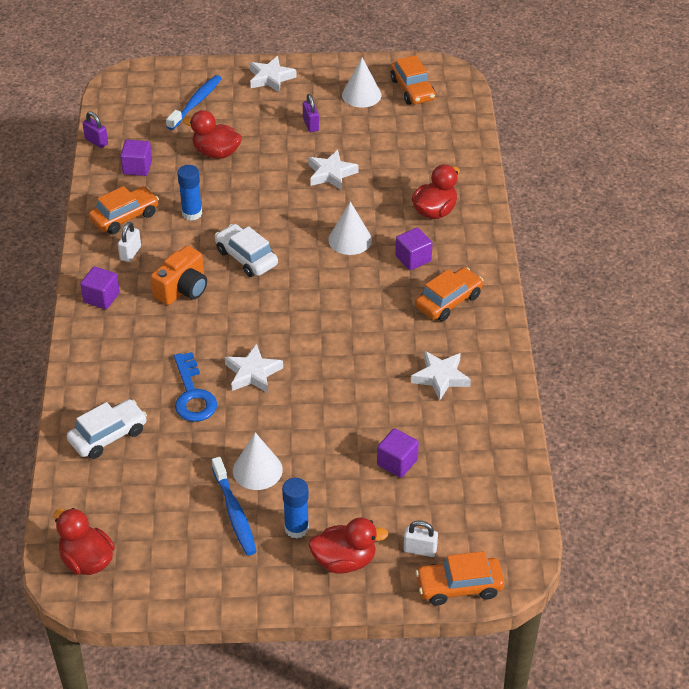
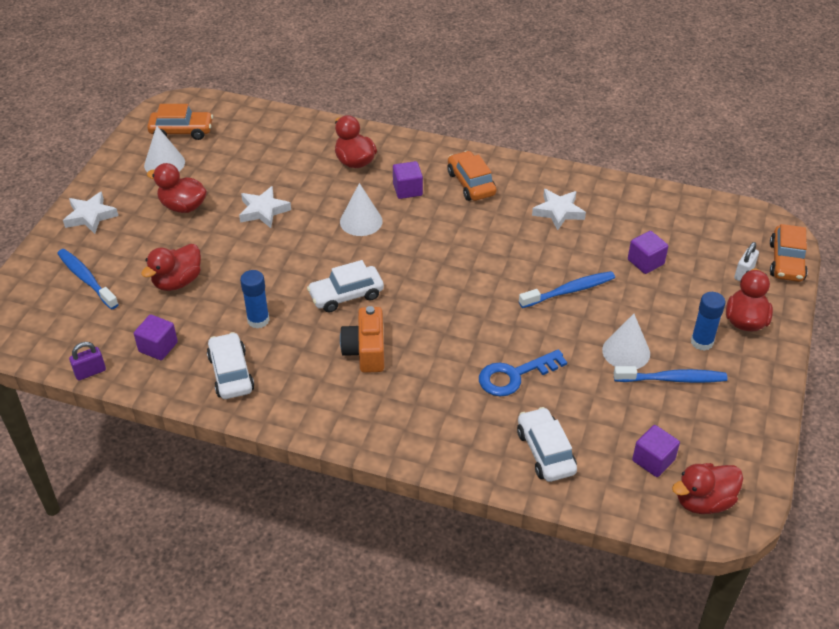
camera: 70 degrees left, 0 degrees up
purple cube [80,266,120,309] -> purple cube moved to [632,425,680,477]
orange car [89,186,159,234] -> white car [207,332,254,399]
white padlock [118,222,141,262] -> none
orange camera [151,246,207,305] -> orange camera turned 150 degrees counterclockwise [340,306,384,373]
blue key [174,352,217,422] -> blue key turned 150 degrees clockwise [479,349,567,397]
white star [225,344,283,393] -> none
purple padlock [303,94,319,132] -> red duck [147,163,207,213]
none -> blue toothbrush [519,271,615,308]

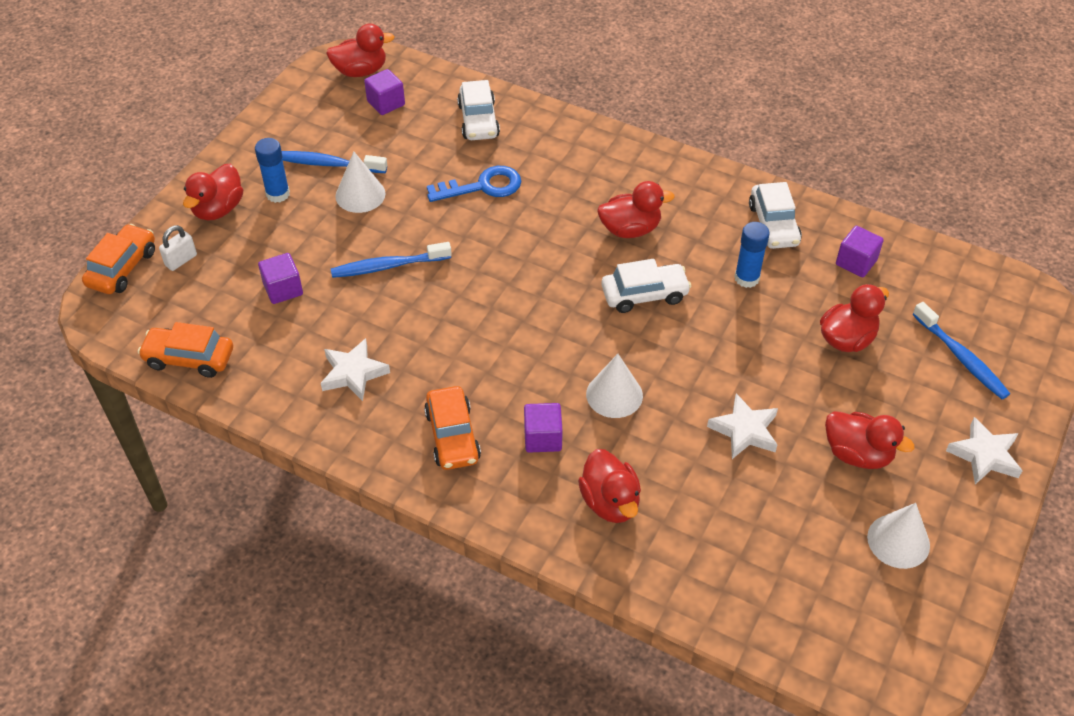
camera: 170 degrees left, 5 degrees up
purple padlock [69,342,106,380] -> none
orange car [147,104,213,140] -> orange car moved to [138,322,233,378]
orange camera [340,306,384,373] -> red duck [597,181,675,238]

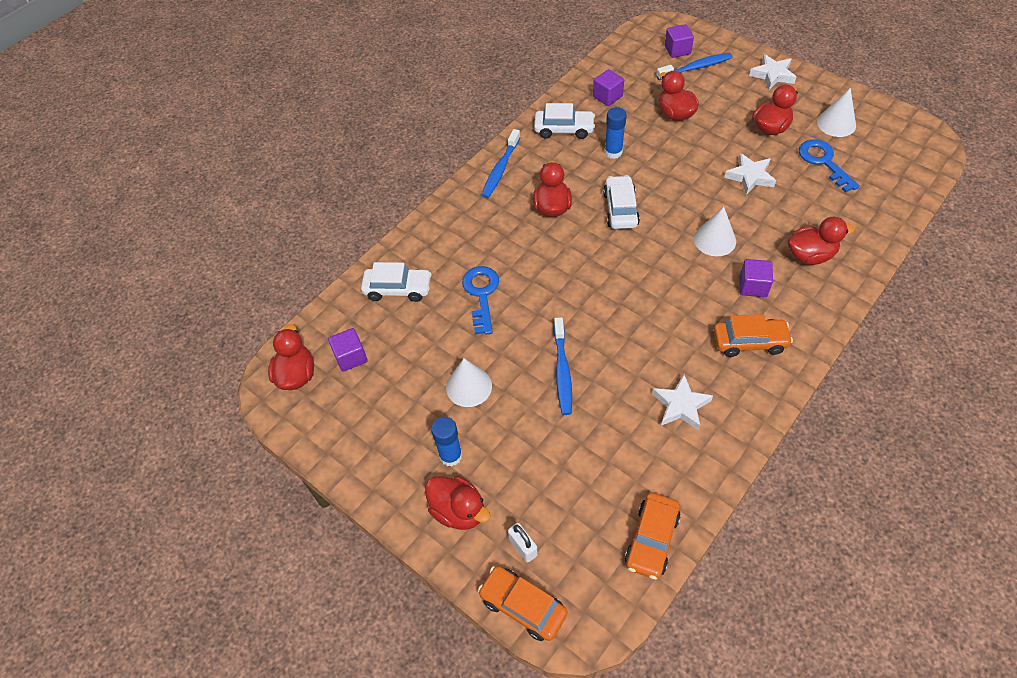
camera: 75 degrees left, 5 degrees up
purple cube [258,253,303,304] -> purple cube moved to [665,24,694,58]
blue toothbrush [282,151,387,173] -> blue toothbrush moved to [481,129,521,198]
none -> blue key [799,139,860,193]

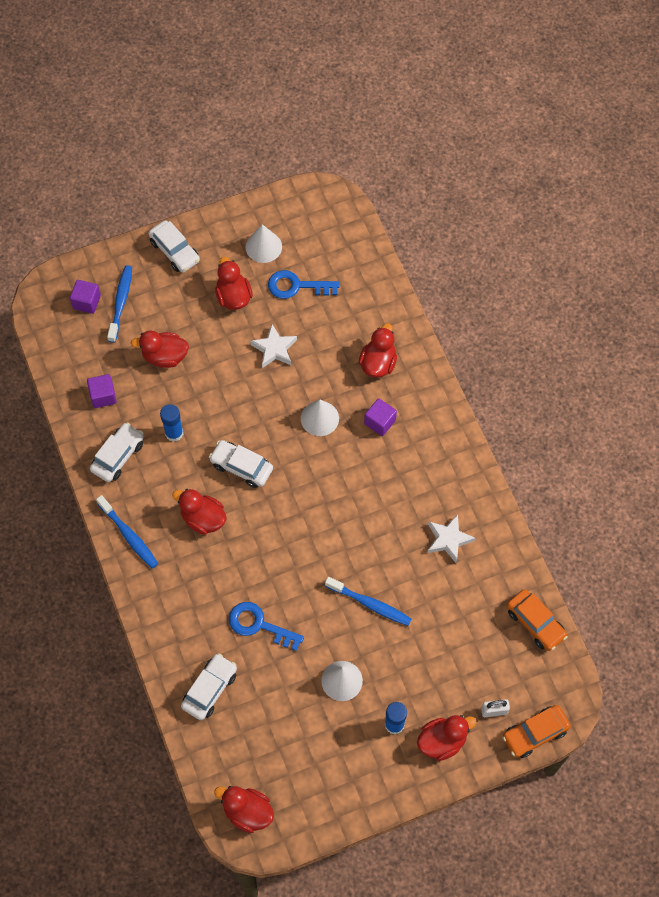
camera: 65 degrees left, 10 degrees up
purple cube [328,328,367,372] -> none
orange car [714,314,793,357] -> none
white star [749,54,796,90] -> white car [148,220,200,272]

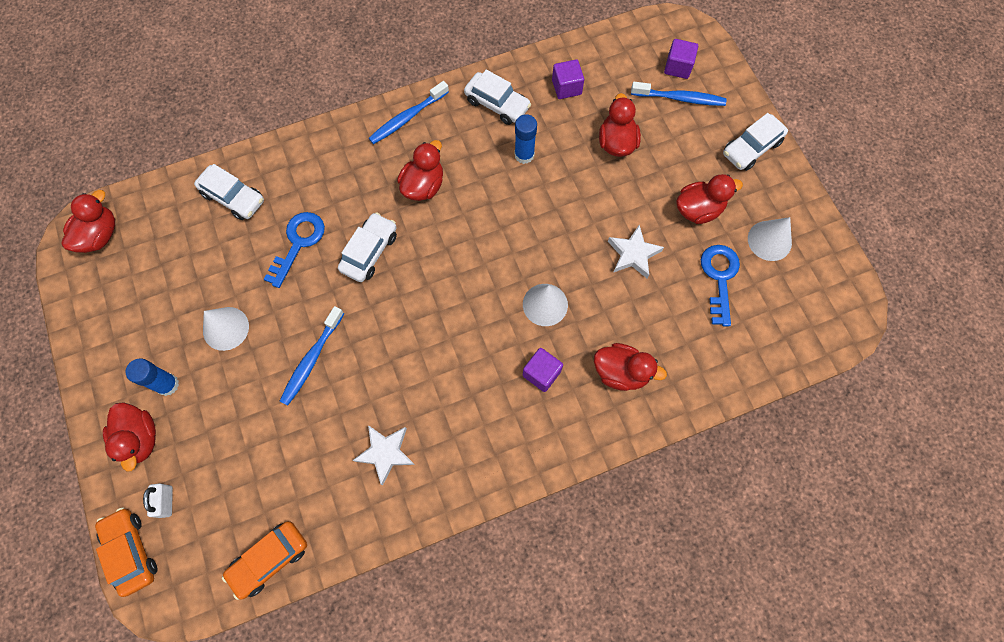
camera: 90 degrees right, 5 degrees up
white car [209,440,273,488] -> white car moved to [338,212,397,282]

